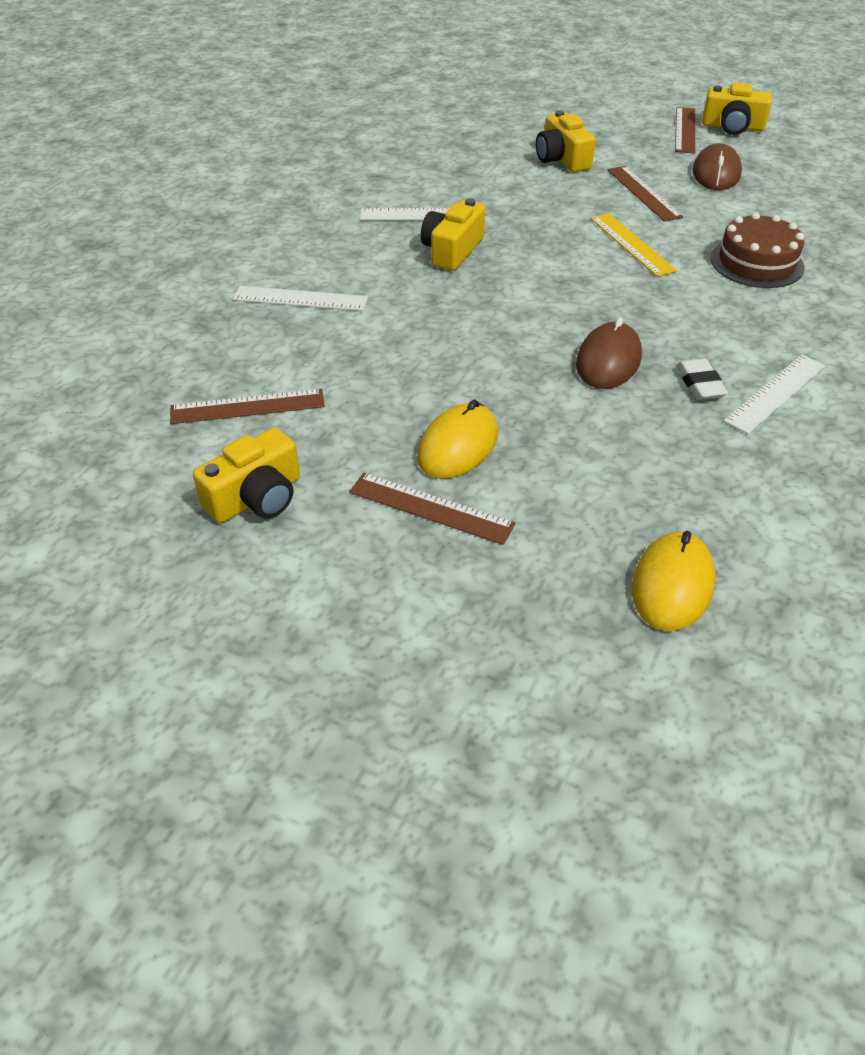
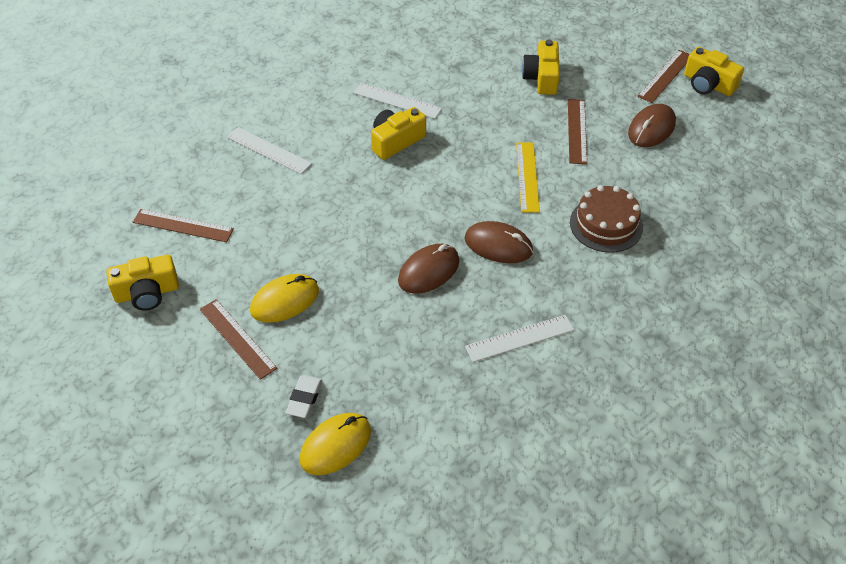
camera: 25 degrees right, 5 degrees up
white eraser [676,358,728,400] -> white eraser moved to [285,375,323,418]
none -> brown mouse [464,221,533,263]

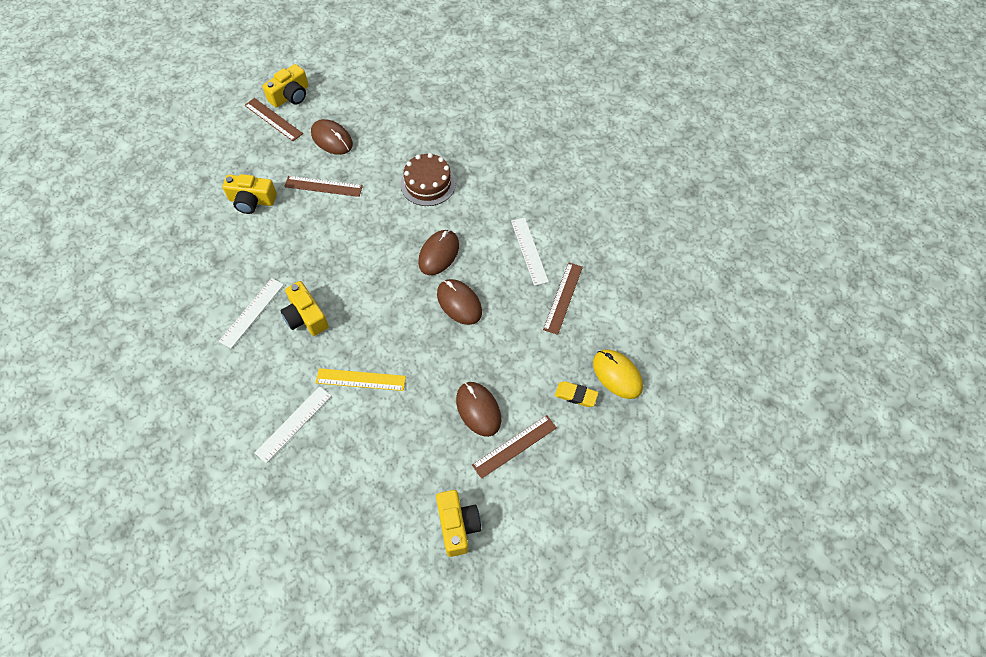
camera: 85 degrees left, 10 degrees up
brown ruler [133,209,234,242] -> brown ruler moved to [543,262,583,335]
yellow mouse [250,274,319,323] -> brown mouse [456,382,501,437]
white eraser [285,375,323,418] -> yellow eraser [555,381,598,407]
yellow ruler [516,142,540,213] -> yellow ruler moved to [316,368,406,391]

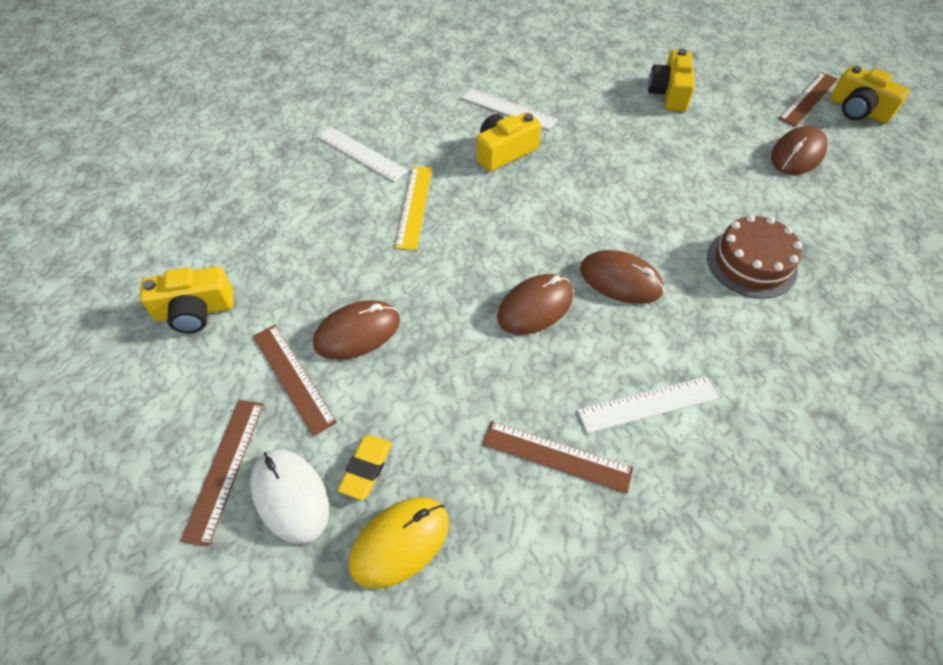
camera: 90 degrees right, 5 degrees down
brown ruler [284,176,363,197] -> brown ruler moved to [180,400,264,547]
none -> white mouse [250,449,329,544]

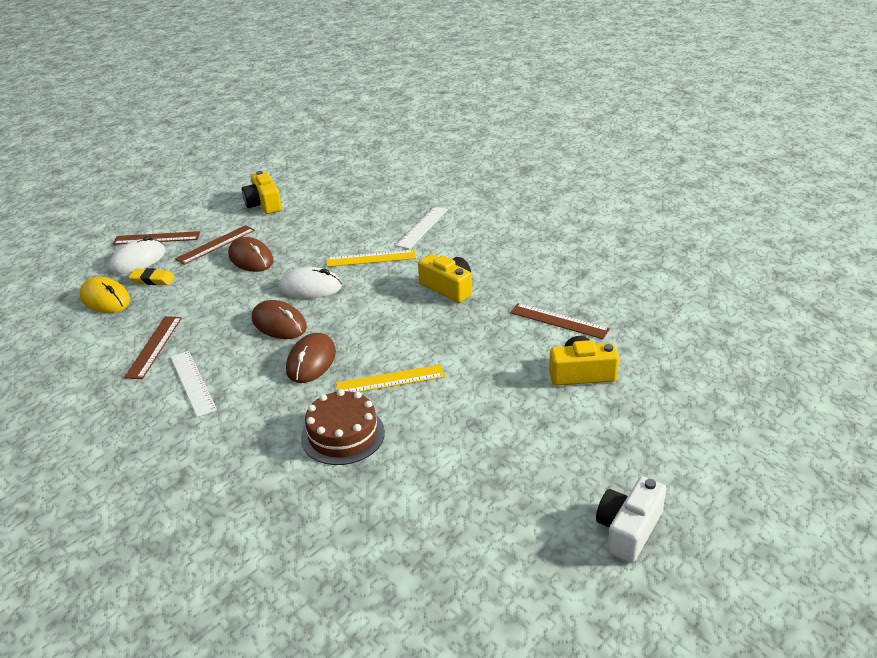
camera: 80 degrees right, 20 degrees down
white ruler [461,88,558,130] -> none
brown mouse [771,126,828,175] -> none
brown ruler [778,72,838,127] -> brown ruler moved to [510,303,610,339]
yellow camera [830,65,910,124] -> white camera [596,477,666,563]
none -> white mouse [279,267,342,299]
none -> yellow ruler [336,364,445,393]

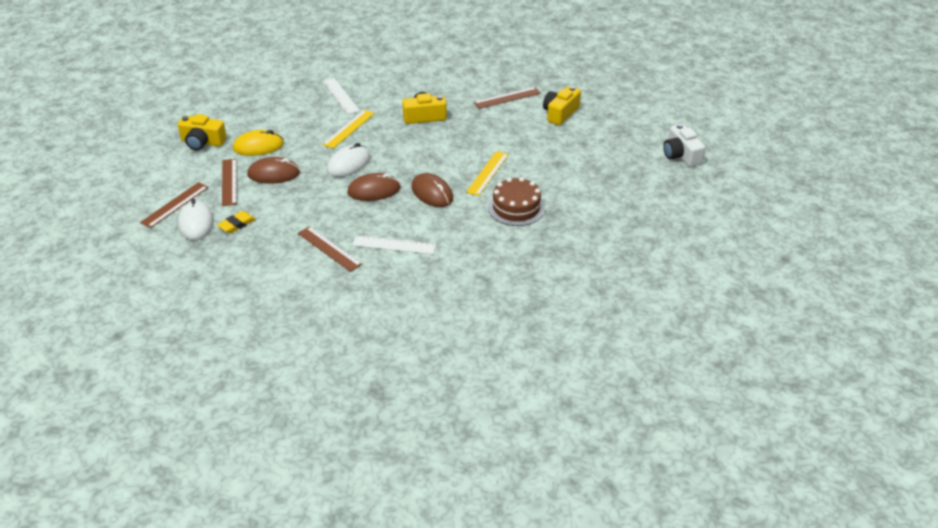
camera: 55 degrees left, 5 degrees up
yellow mouse [79,277,130,313] -> yellow mouse moved to [233,130,284,156]

